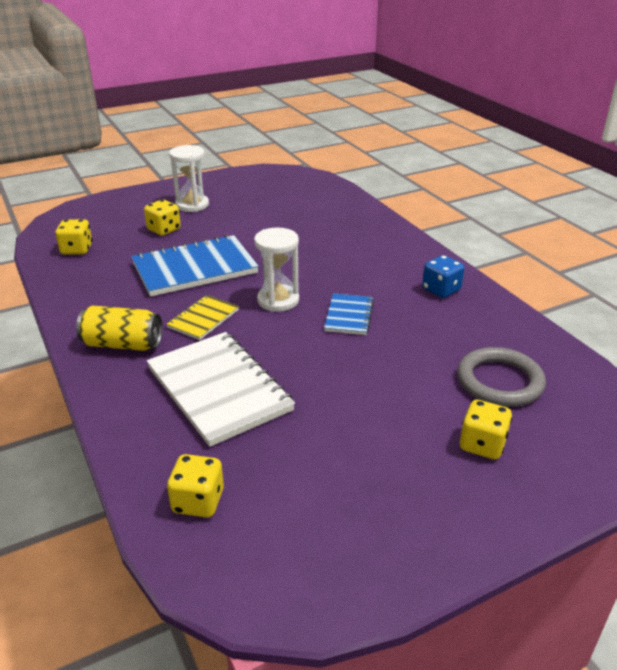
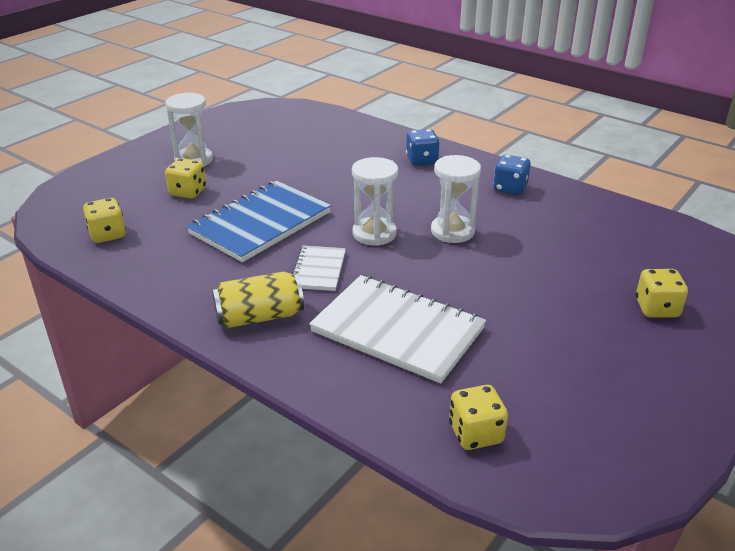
camera: 25 degrees left, 0 degrees up
yellow notebook [166,295,239,340] -> white notebook [292,245,346,291]
blue notebook [324,293,374,335] -> white hourglass [431,155,481,243]
grey ring [457,347,546,407] -> none
none -> blue dice [406,129,440,166]

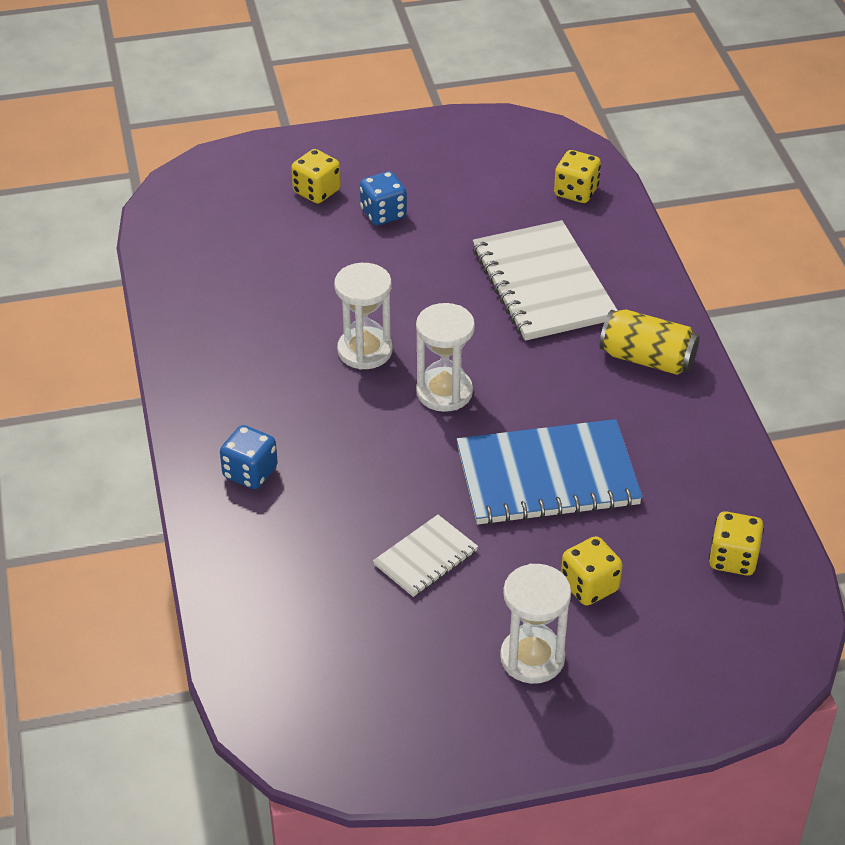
camera: 140 degrees left, 10 degrees up
white notebook [292,245,346,291] -> white notebook moved to [373,515,478,597]
blue dice [493,155,531,195] -> blue dice moved to [360,171,407,225]

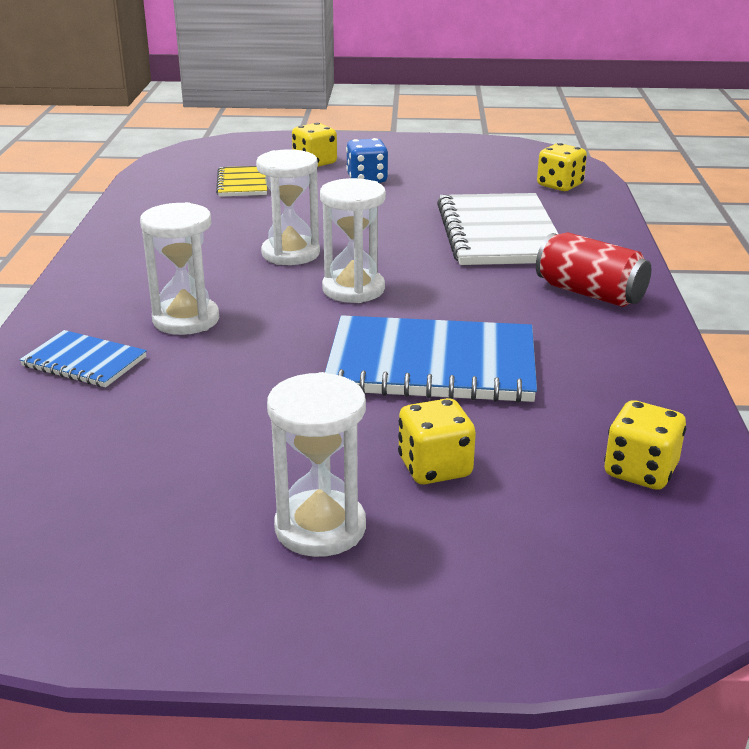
camera: 15 degrees right, 15 degrees down
blue dice [220,425,278,489] -> none
white notebook [373,515,478,597] -> none
yellow can [599,309,700,375] -> red can [536,232,651,307]
none -> blue notebook [20,330,147,387]
none -> white hourglass [140,202,219,335]
none -> yellow notebook [216,166,267,197]

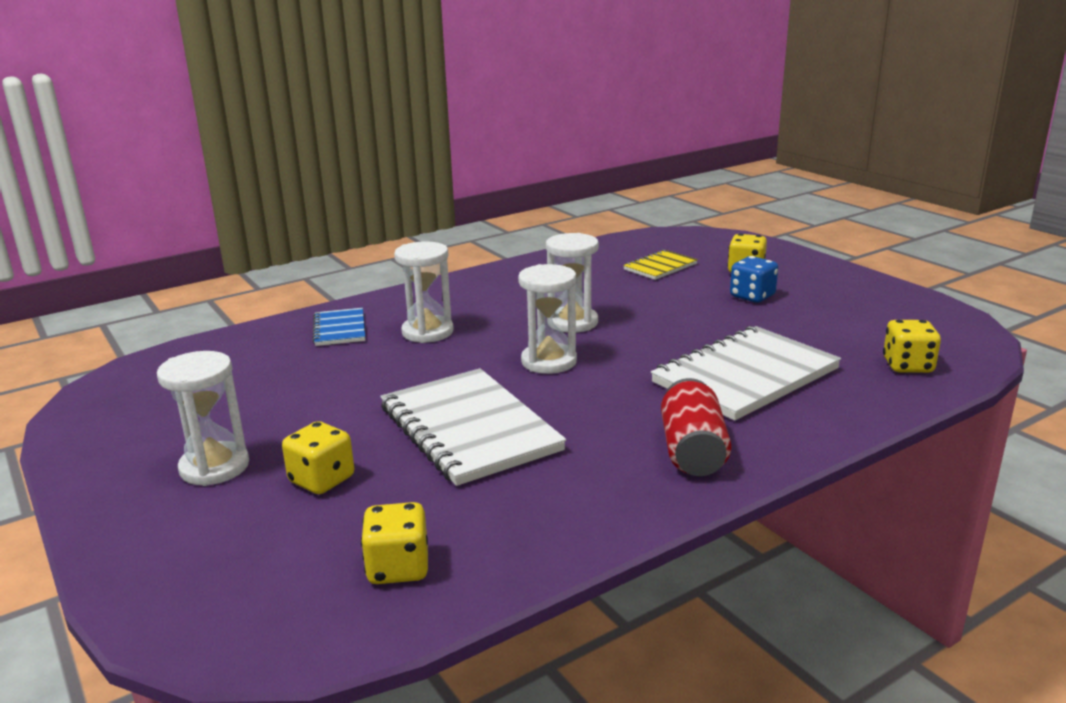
camera: 55 degrees right, 5 degrees down
blue notebook [325,315,537,403] -> white notebook [381,368,566,486]

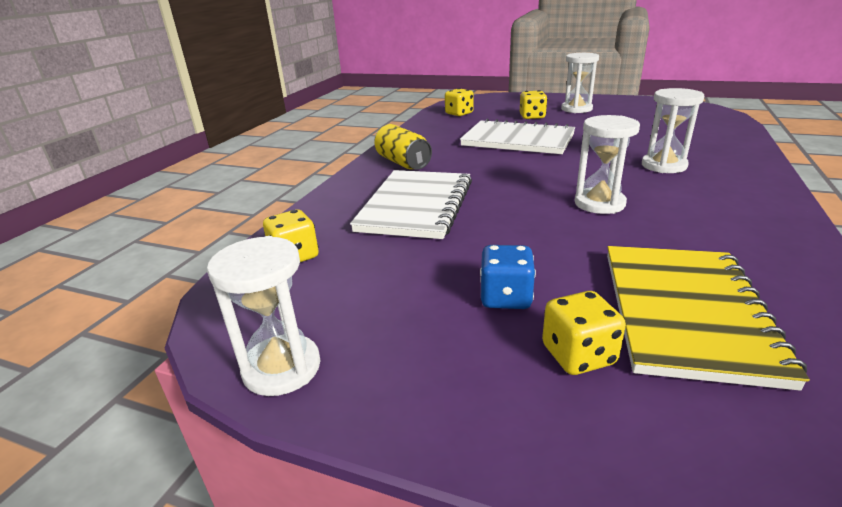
camera: 145 degrees right, 5 degrees up
blue notebook [312,308,365,346] -> none
white hourglass [518,264,577,374] -> white hourglass moved to [207,236,321,396]
yellow notebook [623,249,698,280] -> yellow notebook [607,246,810,391], size x1.93
red can [661,378,731,476] -> yellow can [374,124,432,170]

